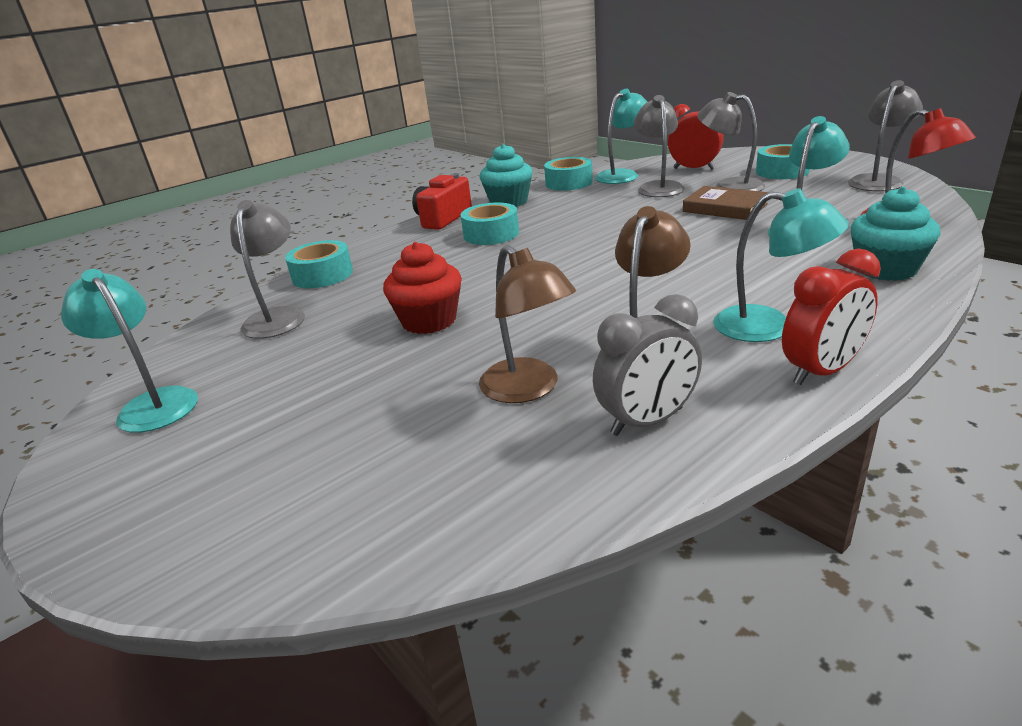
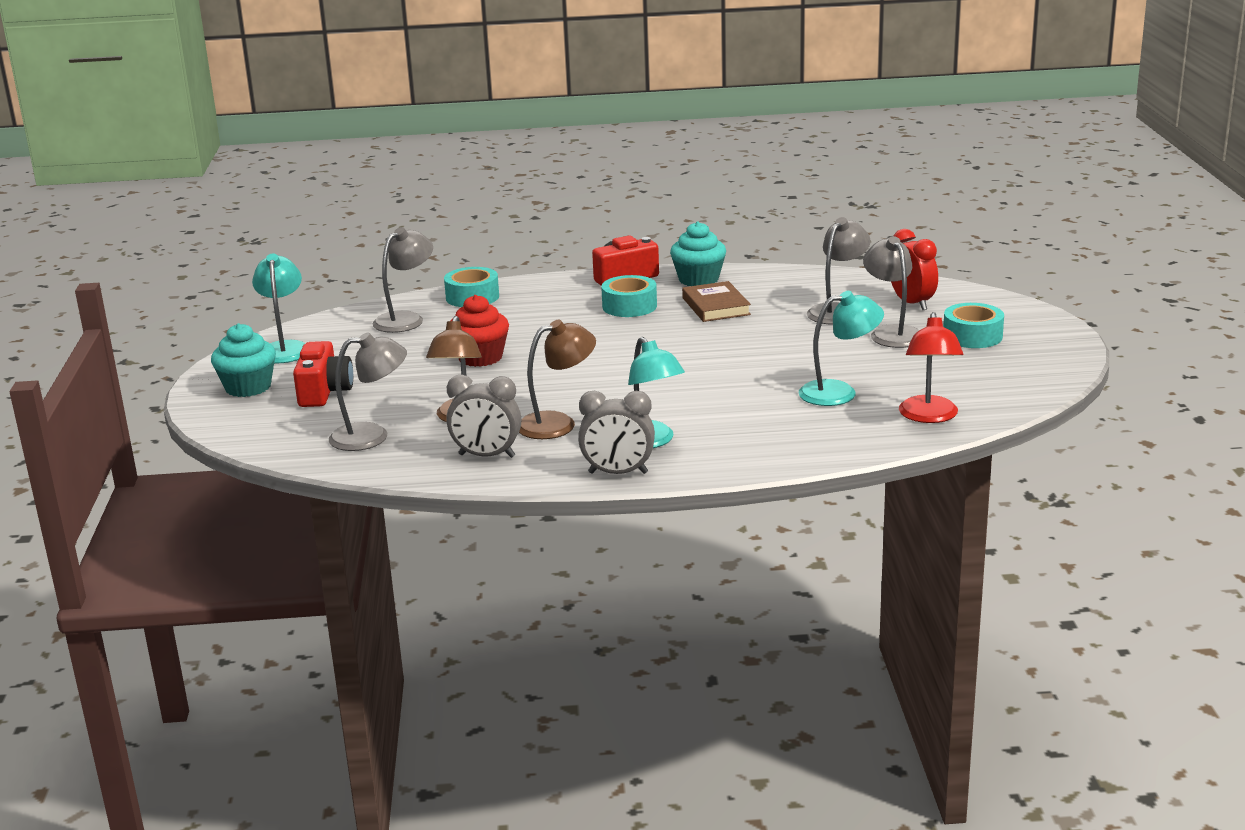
camera: 35 degrees right, 5 degrees down
turquoise tape [544,157,593,191] -> none
turquoise lamp [595,89,647,184] -> none
brown book [683,186,769,220] -> brown book moved to [682,281,751,322]
red clock [782,248,881,385] -> grey clock [578,391,655,474]
grey lamp [848,80,923,192] -> grey lamp moved to [329,332,407,451]
turquoise cupcake [851,187,940,281] -> turquoise cupcake moved to [211,323,276,397]
none -> red camera [293,341,353,407]

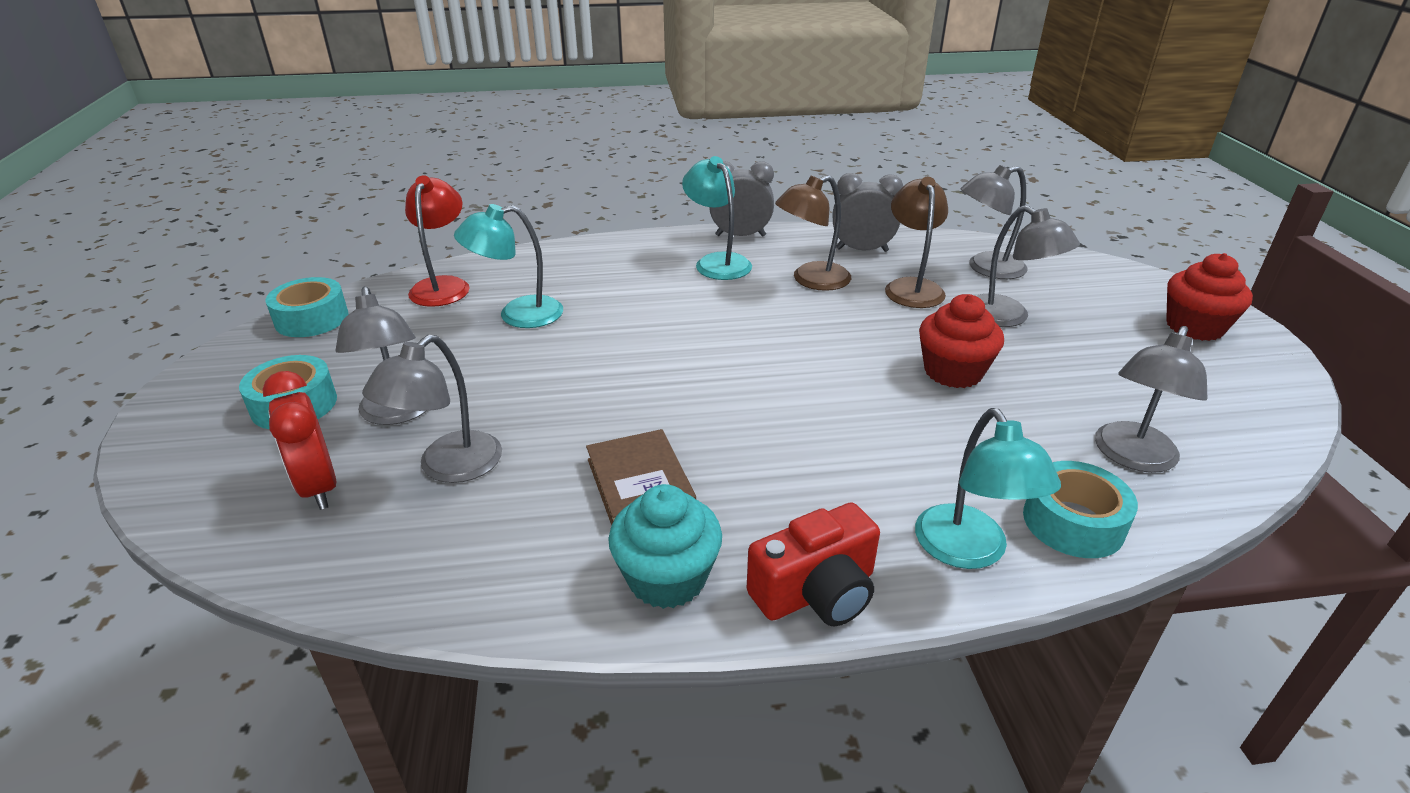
camera: 175 degrees right, 10 degrees up
turquoise cupcake [211,323,276,397] -> red cupcake [1166,253,1253,341]
turquoise lamp [252,253,305,363] -> turquoise lamp moved to [915,408,1061,569]
red camera [293,341,353,407] -> none
turquoise tape [601,275,657,317] -> turquoise tape moved to [266,277,348,337]
none -> grey lamp [977,205,1080,327]

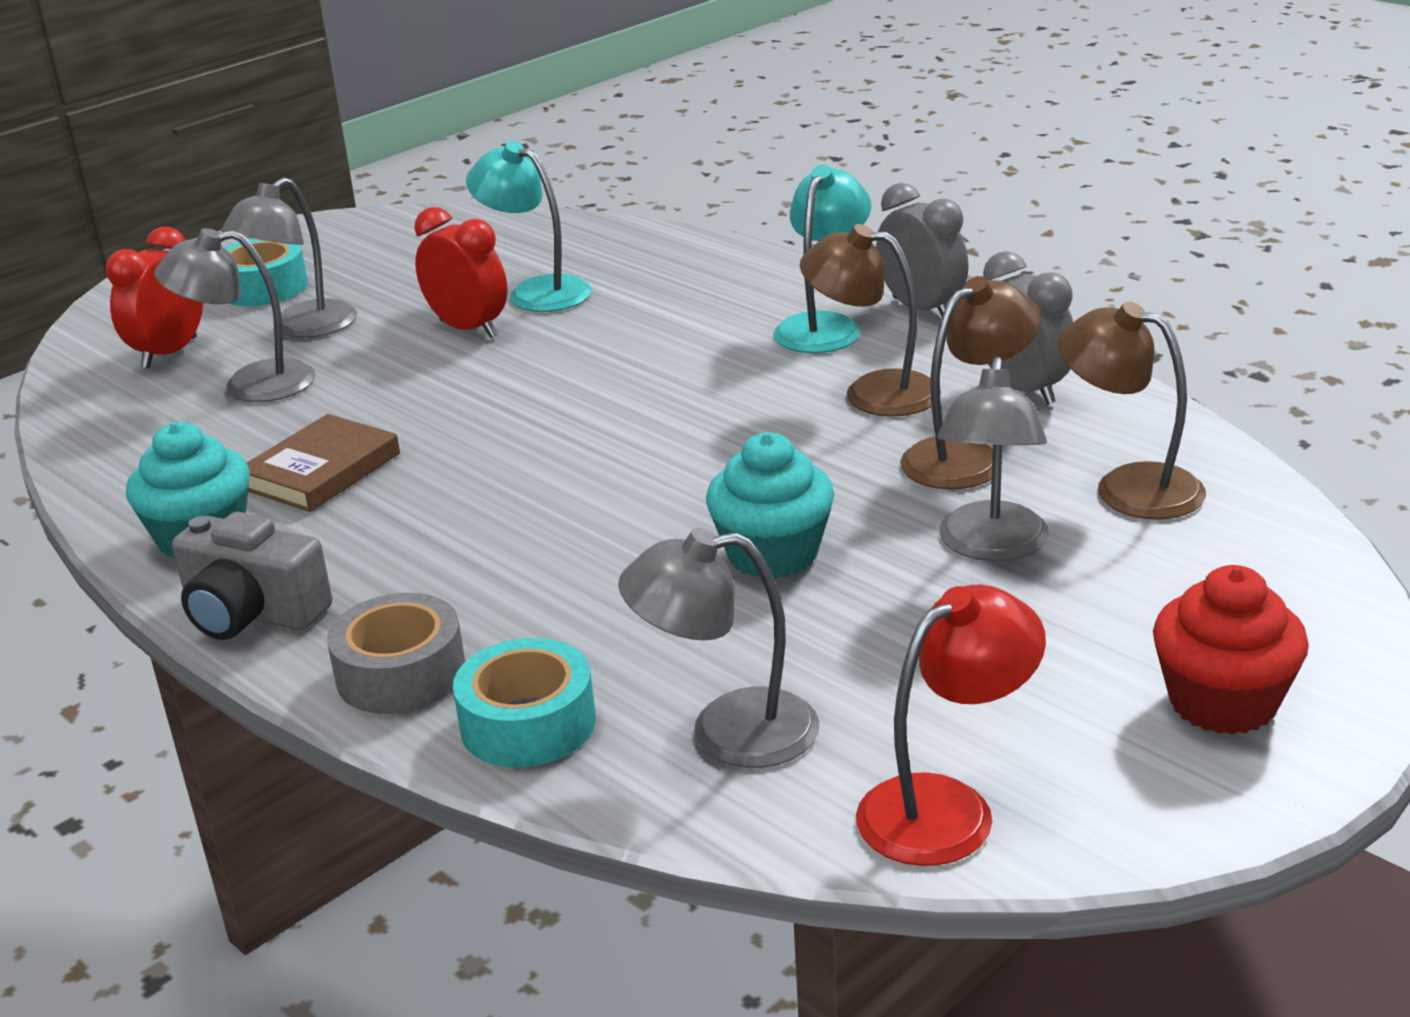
camera: 55 degrees right, 5 degrees down
turquoise tape [266,277,348,337] -> none
red lamp [405,175,470,307] -> red lamp moved to [856,585,1046,866]
red camera [747,502,880,627] -> grey camera [172,512,332,640]
turquoise lamp [915,408,1061,569] -> grey tape [327,593,465,714]
red cupcake [919,294,1004,388] -> turquoise cupcake [706,433,834,579]
grey lamp [960,165,1028,279] -> brown lamp [1058,302,1206,519]
none -> red clock [414,207,508,338]

